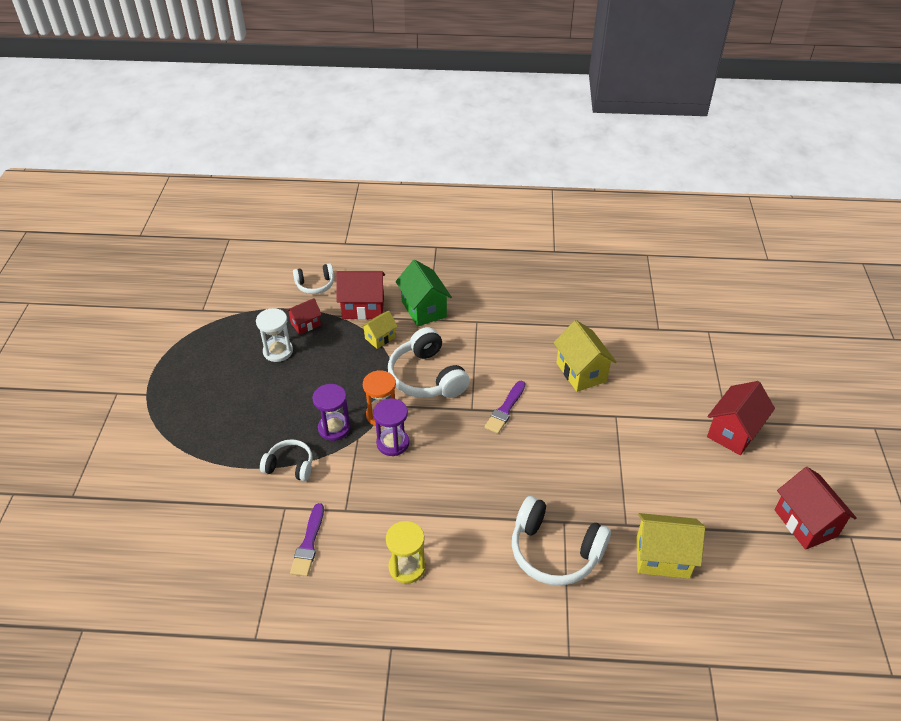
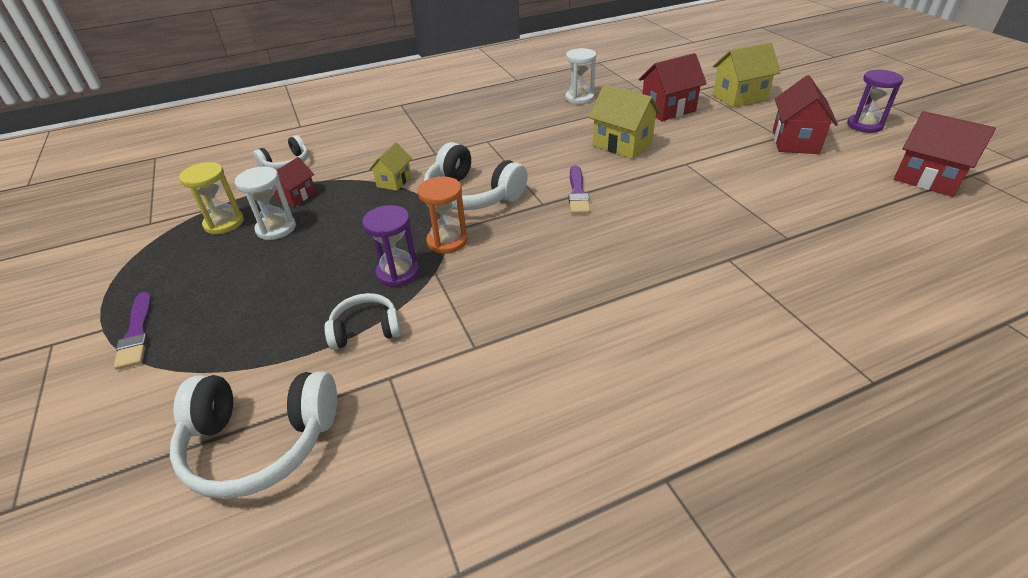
camera: 25 degrees left, 5 degrees down
purple brush [290,503,324,577] -> purple brush moved to [114,292,152,370]
red house [336,271,385,320] -> red house moved to [639,53,707,121]
purple hourglass [373,398,409,456] -> purple hourglass moved to [847,69,903,133]
yellow hourglass [386,521,426,584] -> yellow hourglass moved to [179,162,244,235]
green house [396,260,452,327] -> none
white headphones [512,496,611,586] -> white headphones moved to [170,371,337,499]
yellow house [636,513,705,579] -> yellow house moved to [712,42,781,108]
none -> white hourglass [565,48,596,104]

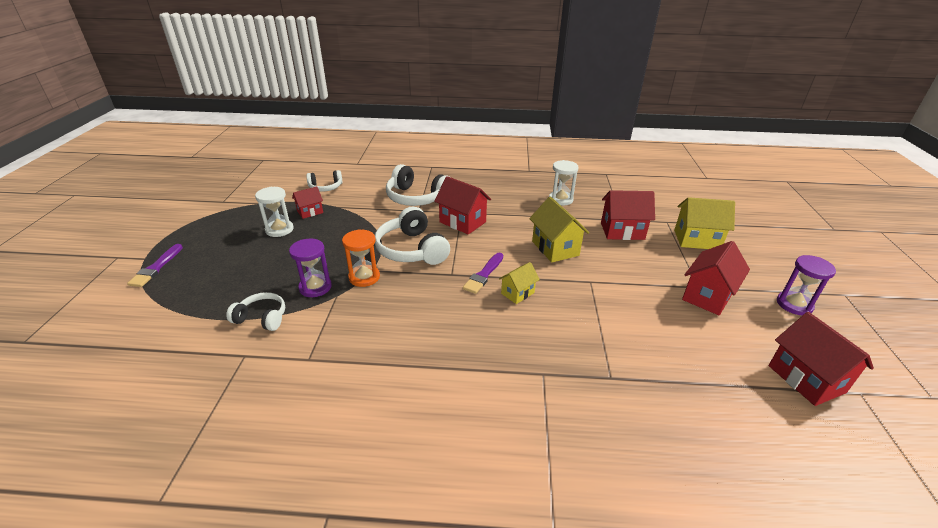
camera: 25 degrees right, 5 degrees down
white headphones [170,371,337,499] -> white headphones moved to [386,164,450,206]
yellow hourglass [179,162,244,235] -> none
yellow house [369,142,412,191] -> yellow house moved to [499,262,540,304]
none -> red house [434,176,491,235]

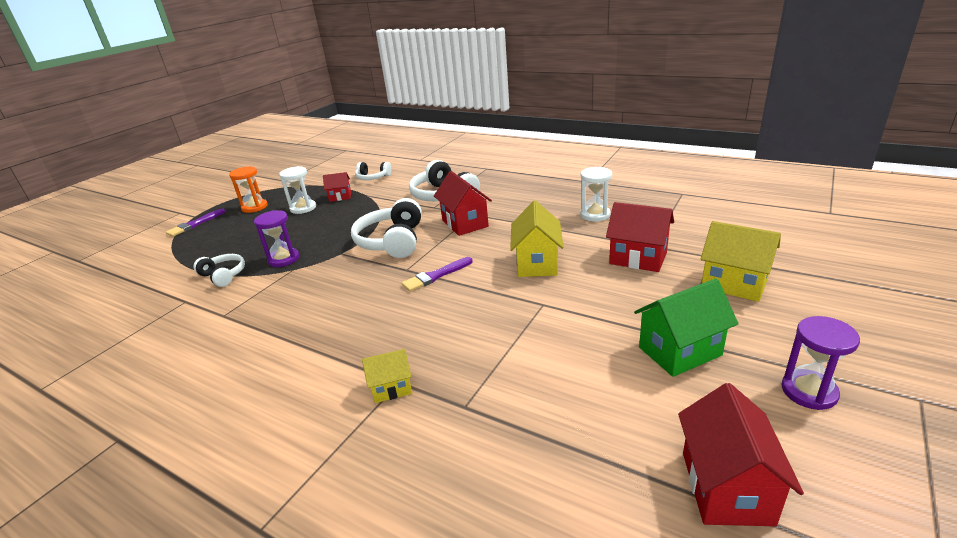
camera: 30 degrees right, 5 degrees down
orange hourglass [342,229,380,287] -> orange hourglass moved to [229,166,268,213]
yellow house [499,262,540,304] -> yellow house moved to [362,349,412,403]
red house [682,241,750,315] -> green house [634,279,739,377]

